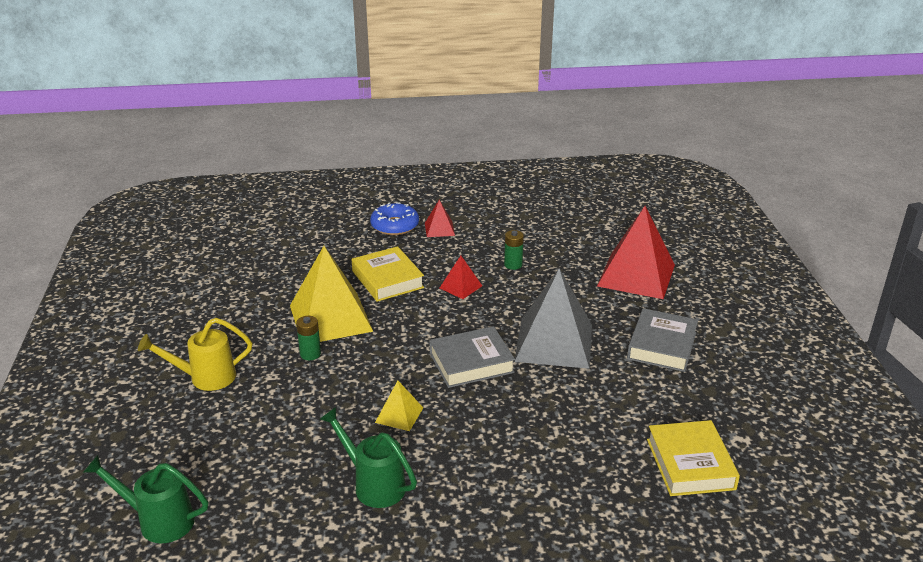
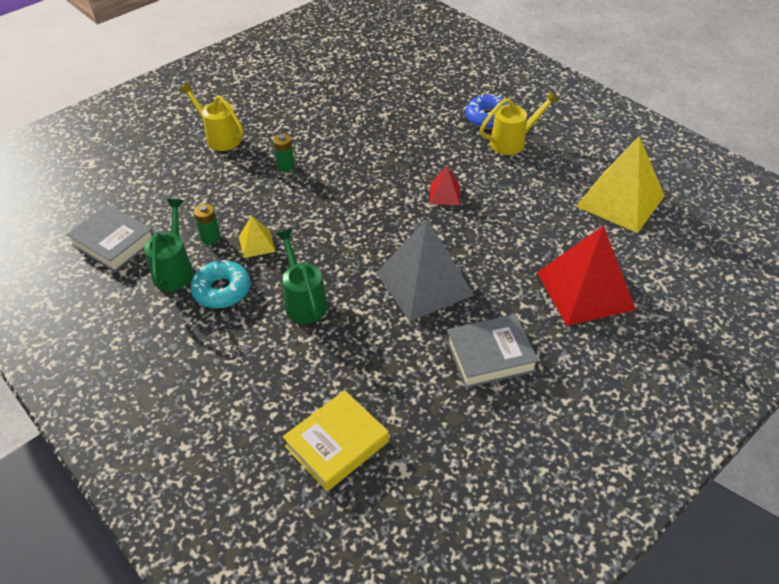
camera: 55 degrees right, 15 degrees up
green watering can [83,455,209,543] -> green watering can moved to [276,229,328,324]
yellow pyramid [290,246,373,342] -> yellow pyramid moved to [576,136,665,233]
yellow book [352,246,424,302] -> none
red pyramid [425,200,455,237] -> yellow watering can [480,90,559,155]
grey book [429,326,515,388] -> grey book moved to [66,205,154,272]
green battery [504,230,524,270] -> green battery moved to [194,204,220,244]
none -> turquoise donut [190,260,251,309]

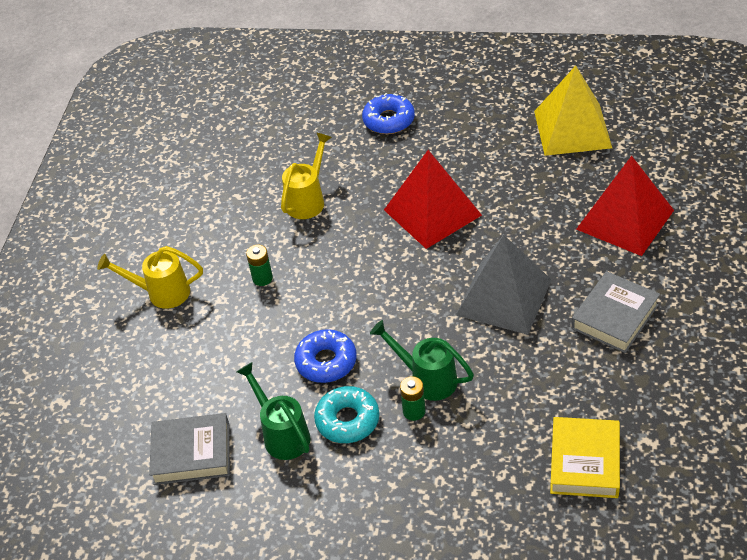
camera: 35 degrees left, 0 degrees up
green battery [194,204,220,244] -> green battery moved to [400,376,426,421]
yellow pyramid [239,215,276,258] -> blue donut [294,329,357,383]
red pyramid [430,166,460,205] -> red pyramid [384,150,482,249], size x2.16
yellow watering can [480,90,559,155] -> yellow watering can moved to [281,132,332,219]

